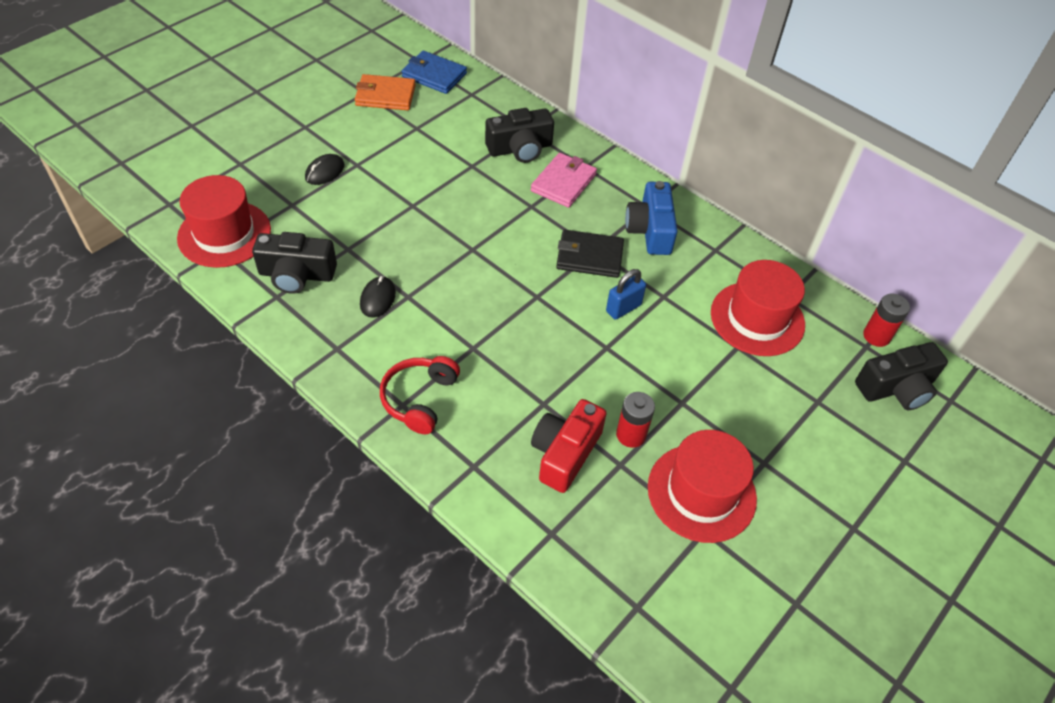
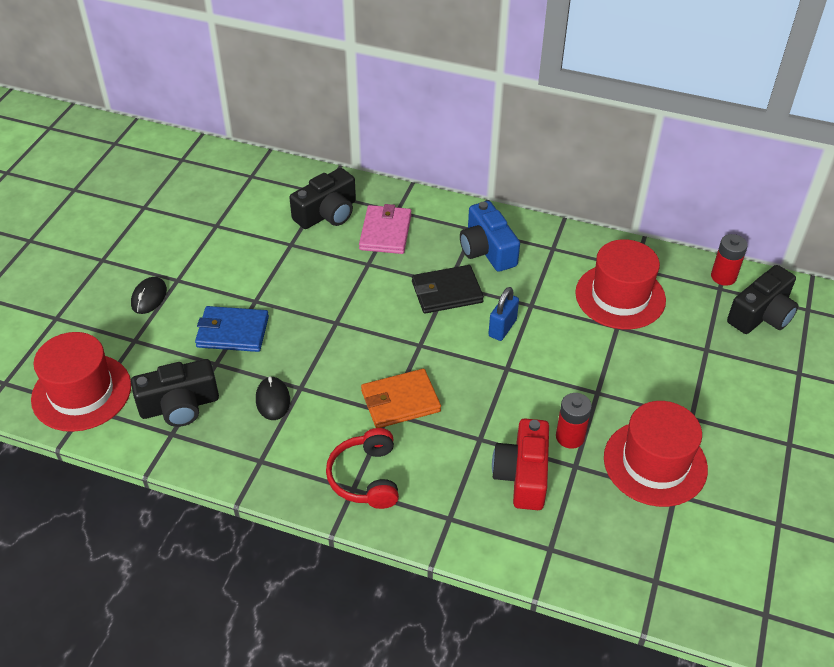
camera: 20 degrees left, 5 degrees down
orange wallet [355,74,416,110] -> orange wallet moved to [361,369,441,428]
blue wallet [402,51,467,94] -> blue wallet moved to [195,306,269,352]

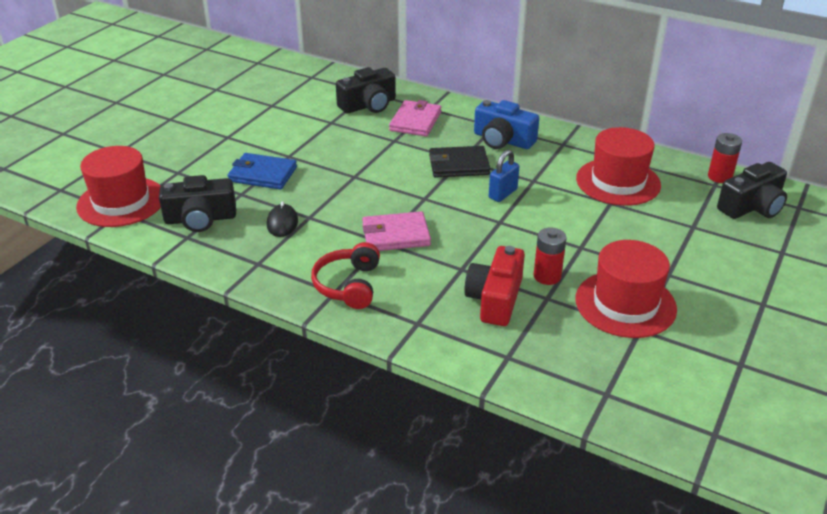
camera: 10 degrees right, 10 degrees down
black mouse [131,277,167,314] -> none
orange wallet [361,369,441,428] -> pink wallet [362,211,431,251]
blue camera [460,201,520,272] -> blue camera turned 45 degrees counterclockwise [474,100,539,149]

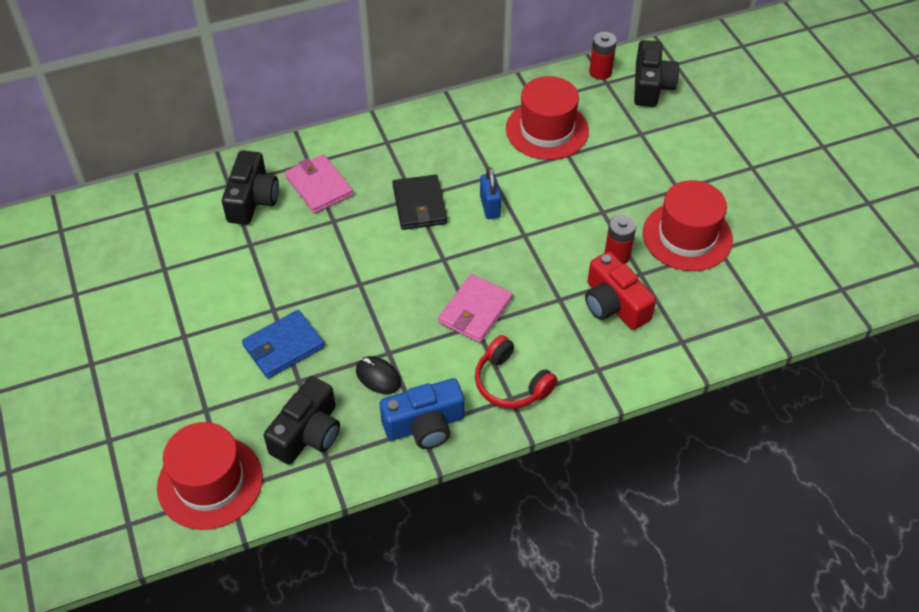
camera: 50 degrees left, 15 degrees up
black wallet [429,146,490,178] -> black wallet turned 45 degrees counterclockwise [393,175,447,230]
blue camera [474,100,539,149] -> blue camera moved to [380,378,465,449]

